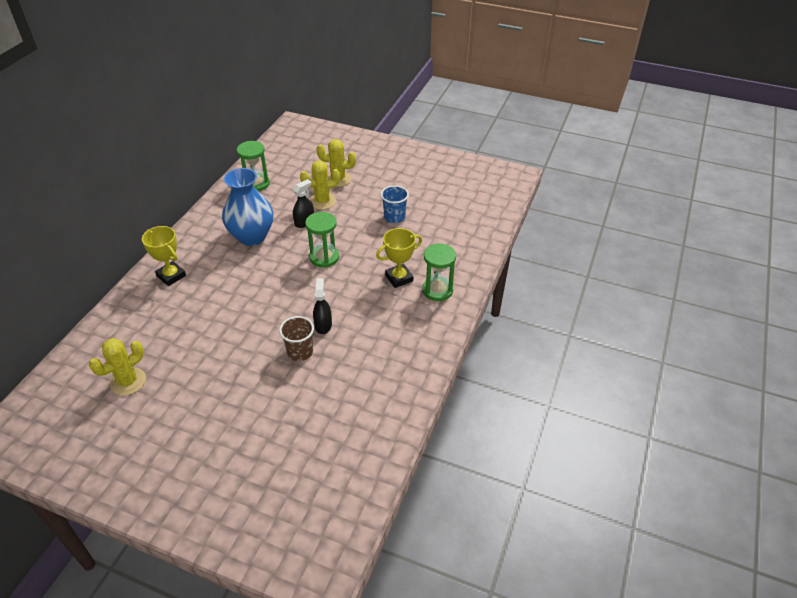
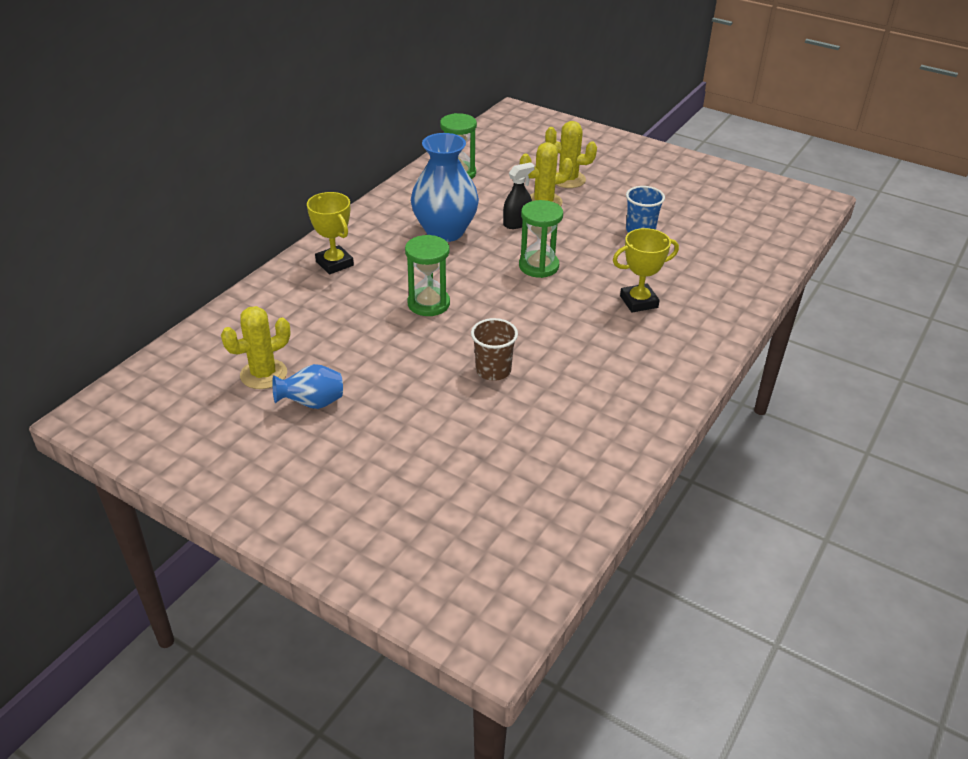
camera: 10 degrees right, 5 degrees down
black spray bottle [313,278,332,334] -> none
green hourglass [422,243,456,301] -> green hourglass moved to [405,235,450,316]
none -> blue vase [272,364,343,409]

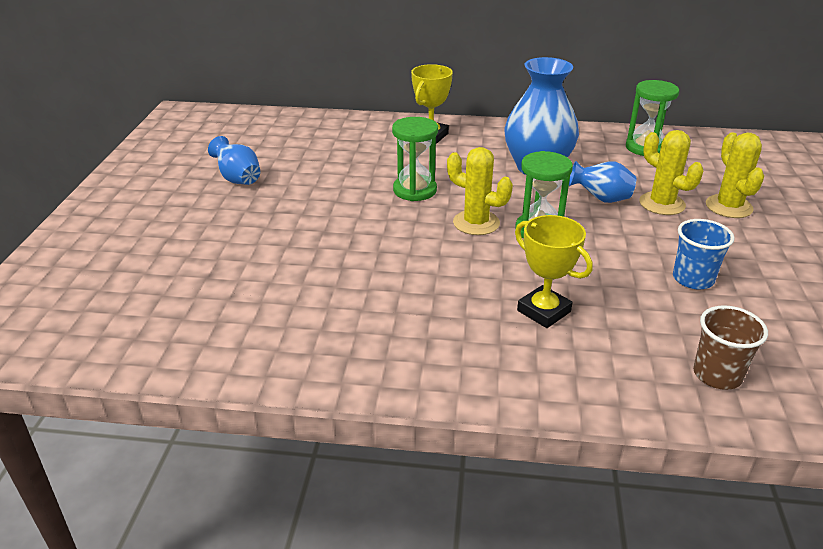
camera: 65 degrees right, 5 degrees down
yellow cactus [221,306,291,389] -> yellow cactus moved to [447,147,513,235]
brown cup [471,318,518,381] -> brown cup moved to [693,305,768,390]
black spray bottle [503,162,535,229] -> blue vase [569,161,636,203]

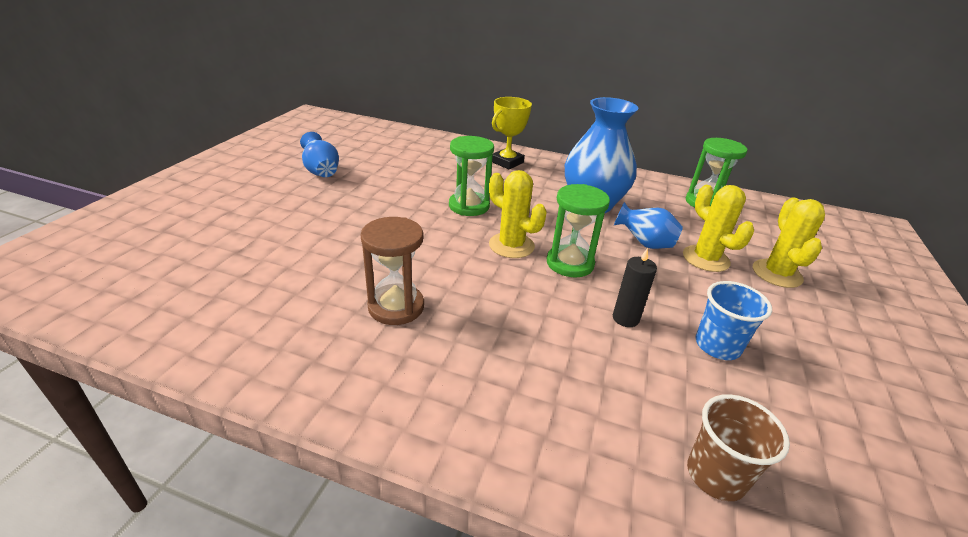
camera: 10 degrees right, 0 degrees up
yellow trophy [515,215,593,328] -> none
none -> brown hourglass [361,217,424,325]
none -> black candle [613,248,657,327]

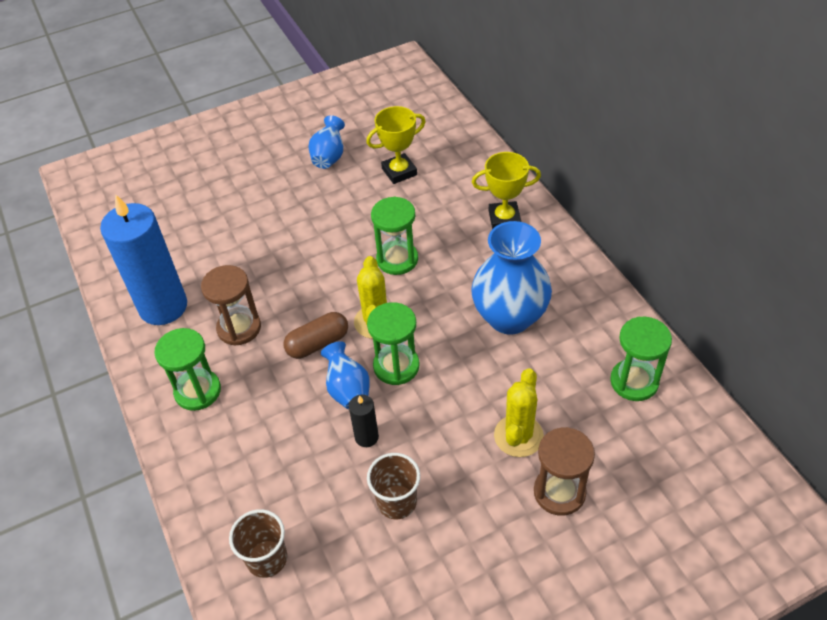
camera: 50 degrees right, 15 degrees up
blue vase [614,202,683,249] -> blue vase moved to [321,341,370,409]
blue cup [695,281,772,360] -> brown cup [367,453,420,519]
yellow cactus [753,197,825,288] -> brown hourglass [534,427,595,516]
none -> blue candle [100,194,187,325]
none -> green hourglass [154,328,221,411]
none -> brown capsule [284,312,348,359]
none -> yellow trophy [366,106,426,184]

